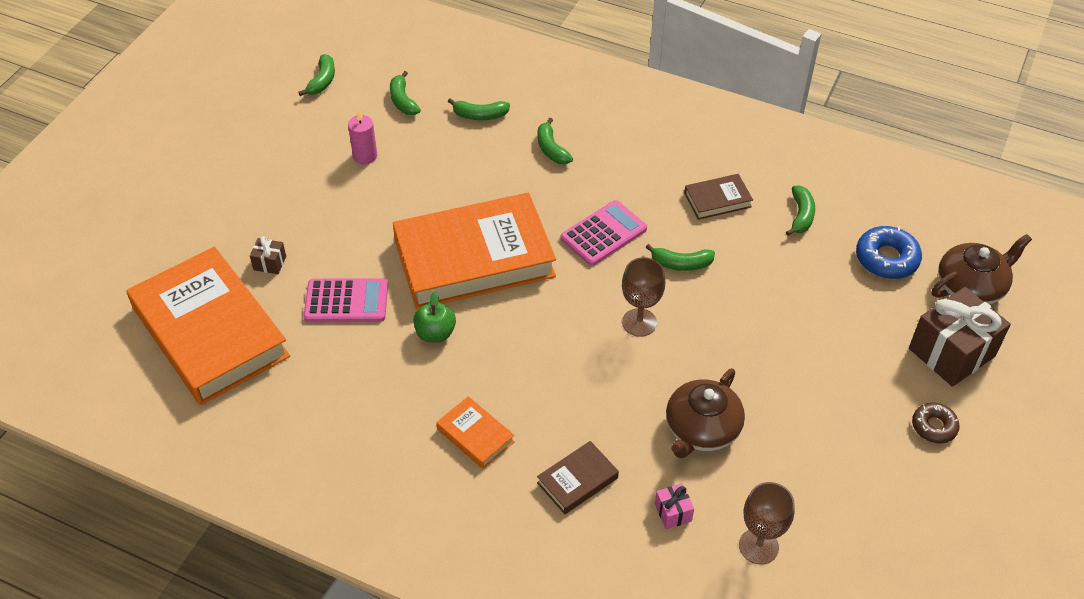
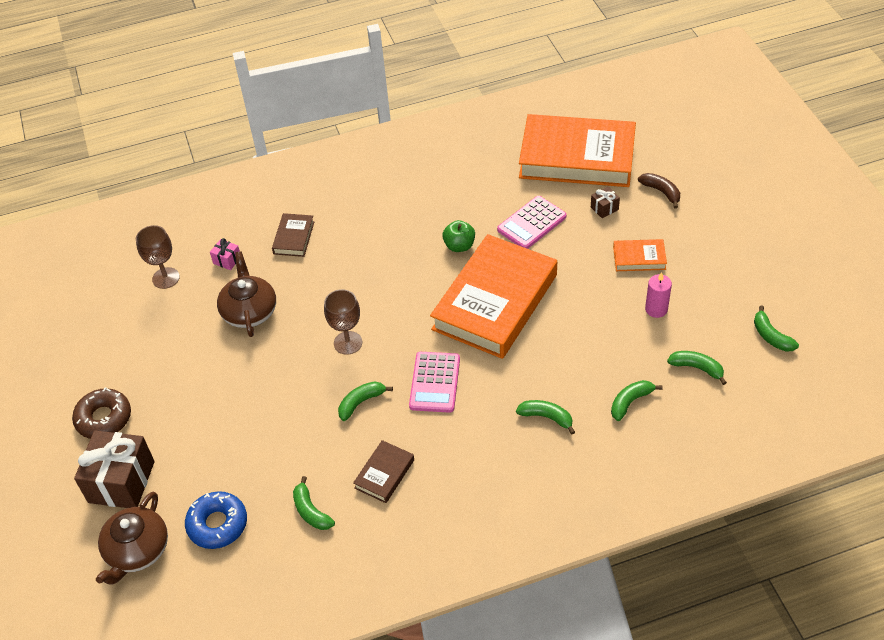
camera: 140 degrees right, 0 degrees up
orange book [436,396,515,469] -> orange book moved to [613,239,667,271]
brown donut [912,403,960,443] -> brown donut [72,387,131,439], size x1.55
none -> brown banana [638,173,680,209]

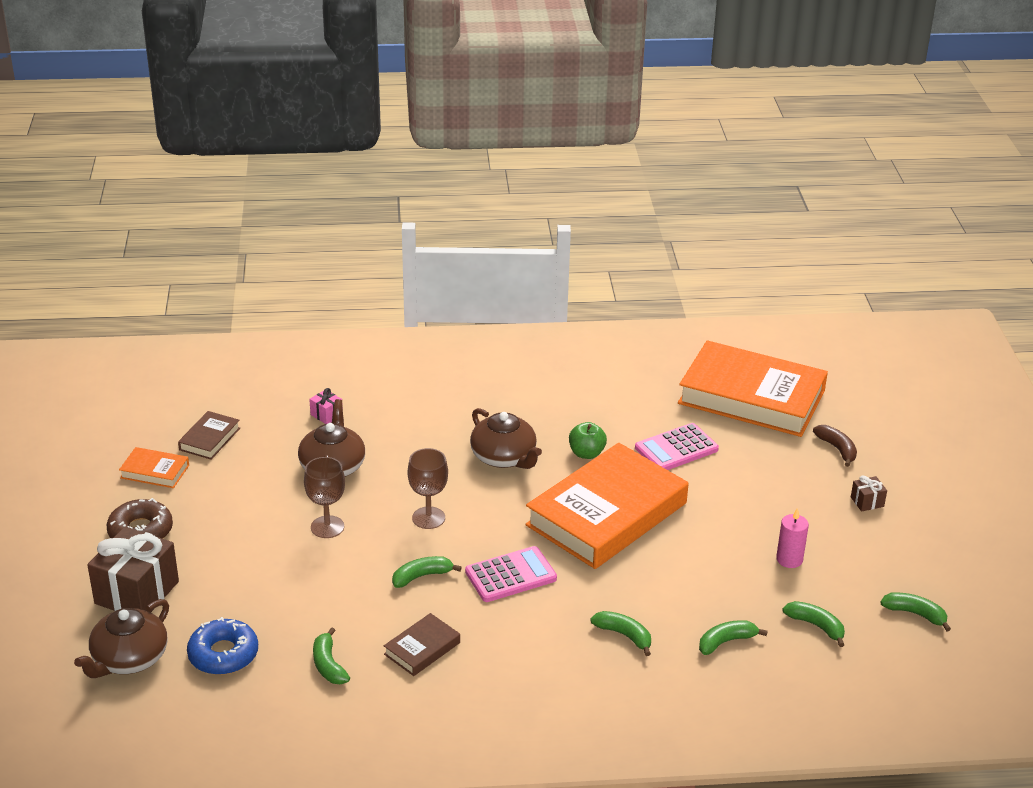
camera: 10 degrees right, 15 degrees down
brown goblet [136,225,180,289] -> brown goblet moved to [304,457,345,538]
brown book [272,213,314,257] -> brown book moved to [178,411,240,460]
pink calculator [409,352,460,413] -> pink calculator turned 135 degrees counterclockwise [465,546,557,602]
brown gift [591,187,620,218] -> brown gift moved to [851,475,887,512]
orange book [613,239,667,271] -> orange book moved to [119,447,189,488]
green banana [754,305,799,352] -> green banana turned 135 degrees clockwise [880,592,951,631]
none -> brown teapot [470,408,542,469]

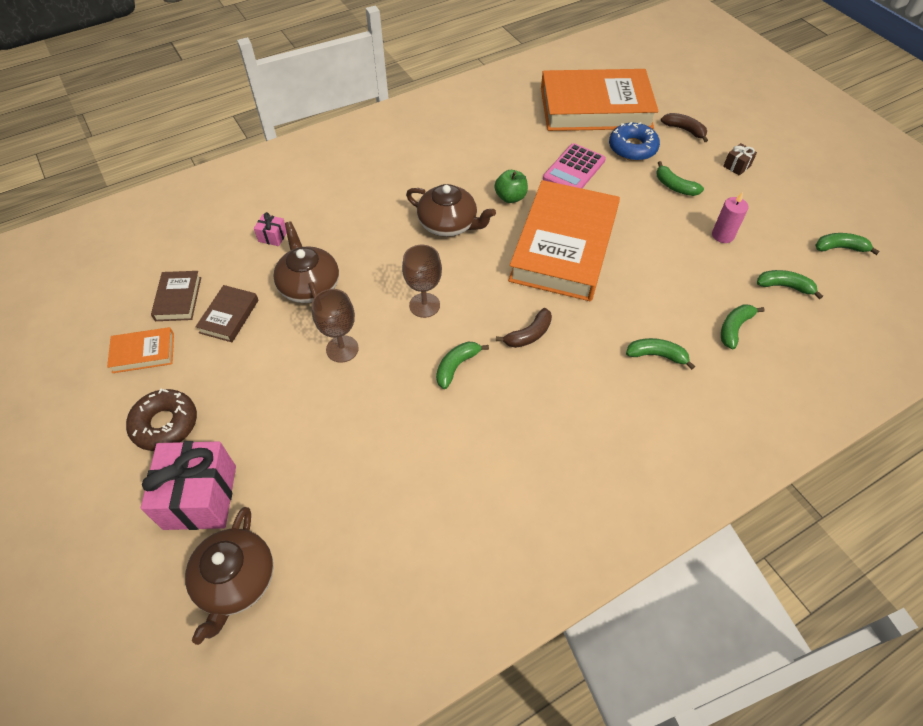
camera: 25 degrees left, 20 degrees up
brown gift [87,526,179,612] -> pink gift [141,441,236,530]
blue donut [187,617,258,675] -> blue donut moved to [609,122,660,161]
green banana [313,627,350,684] -> green banana moved to [656,161,704,196]
brown book [384,613,460,676] -> brown book moved to [195,285,259,342]
pink calculator [465,546,557,602] -> brown banana [496,308,552,348]

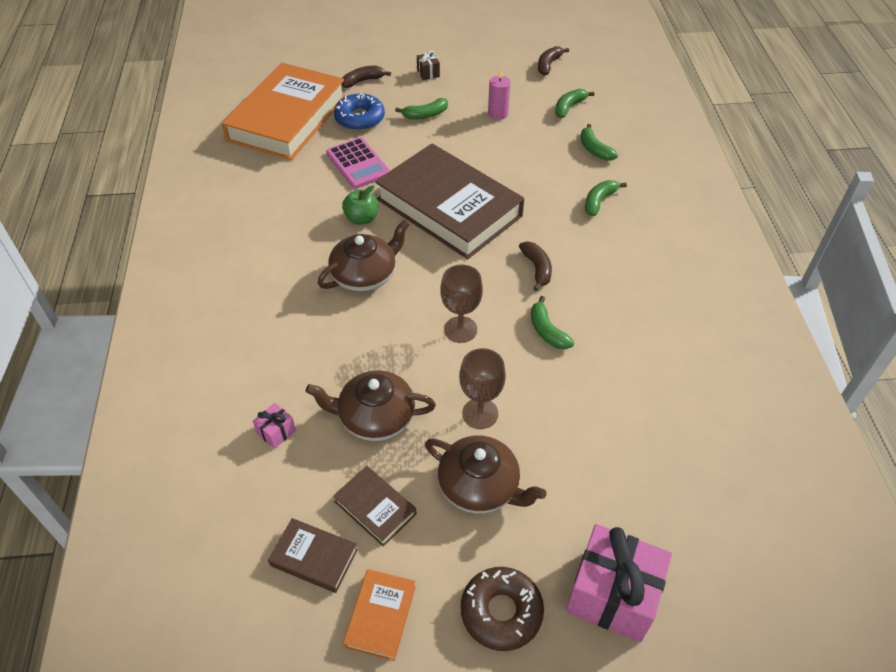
camera: 65 degrees left, 5 degrees down
brown teapot [185,507,273,645] -> brown teapot moved to [425,436,546,514]
orange book [508,180,620,301] -> brown book [375,144,524,259]
green banana [815,233,880,255] -> brown banana [538,46,569,76]

